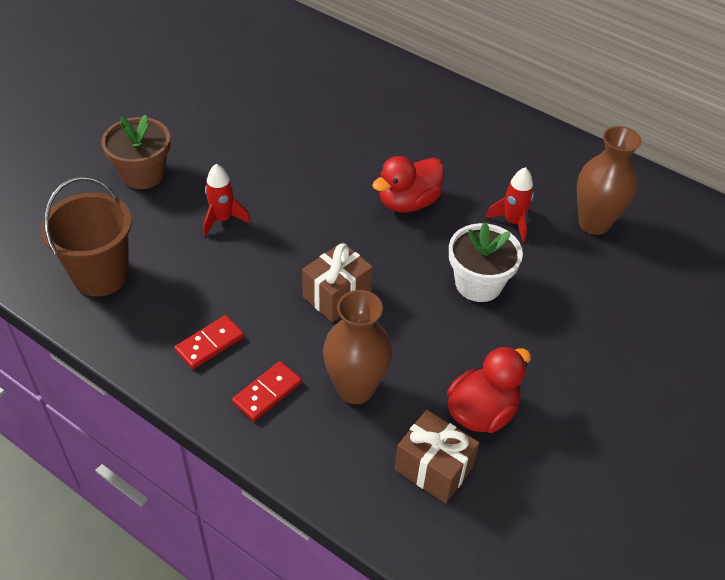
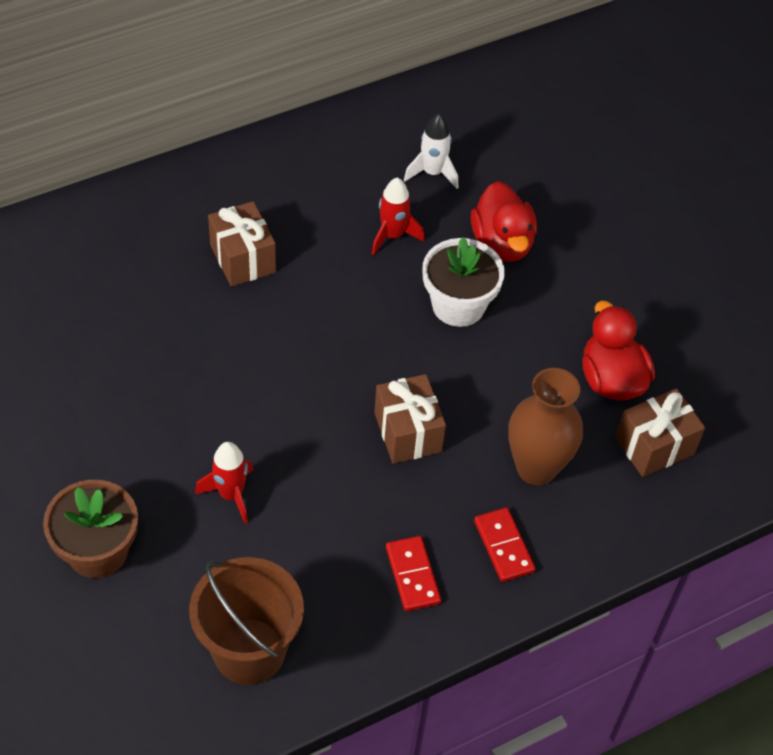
camera: 65 degrees left, 5 degrees up
red duck [372,156,444,212] -> red duck moved to [471,181,537,262]
brown vase [577,126,642,235] -> white rocket [404,114,458,189]
none -> brown gift [208,201,276,287]

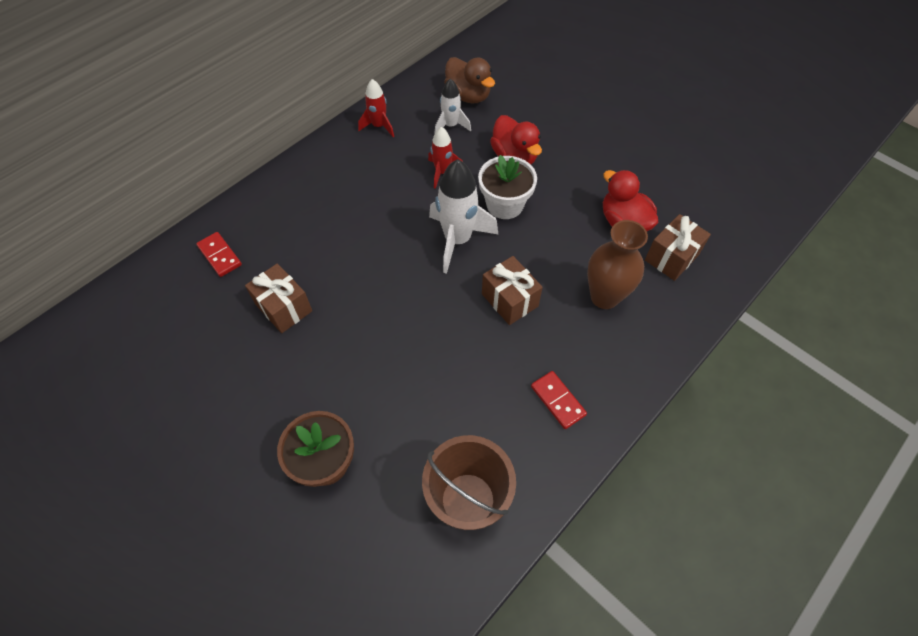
camera: 15 degrees left, 5 degrees up
red rocket [195,442,253,524] -> red rocket moved to [358,79,394,137]
brown gift [208,201,276,287] -> brown gift moved to [245,263,312,333]
red domino [474,507,536,582] -> red domino moved to [196,232,242,277]
none -> white rocket [429,159,499,274]
none -> brown duck [444,57,495,104]

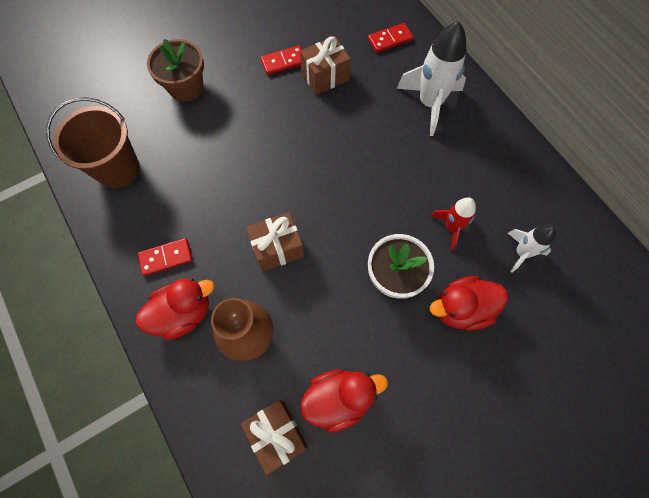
camera: 105 degrees right, 10 degrees up
red rocket [358,79,394,137] -> none
white rocket [429,159,499,274] -> white rocket moved to [397,21,466,136]
brown duck [444,57,495,104] -> none
none -> red duck [136,278,214,340]
none -> red domino [261,45,302,75]

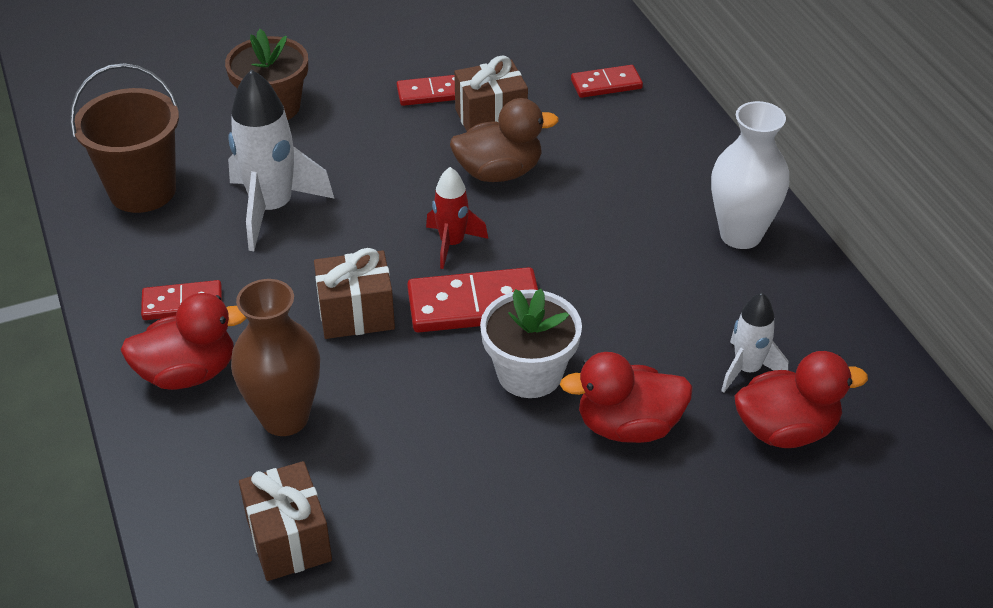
camera: 10 degrees right, 25 degrees down
red duck [300,369,388,433] -> red duck moved to [734,351,868,448]
white rocket [397,21,466,136] -> white rocket moved to [228,69,334,251]
red rocket [431,197,476,250] -> red rocket moved to [426,167,488,269]
none -> red domino [407,267,538,333]
none -> brown duck [450,98,559,182]
none -> white vase [711,101,789,249]

